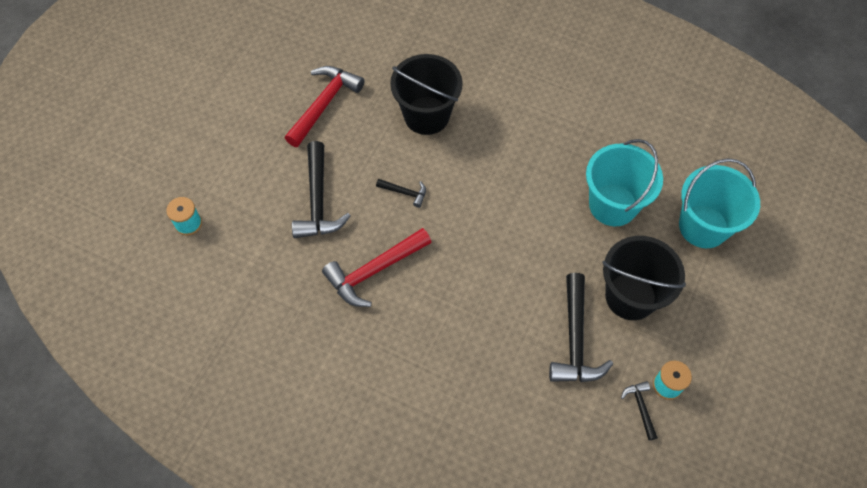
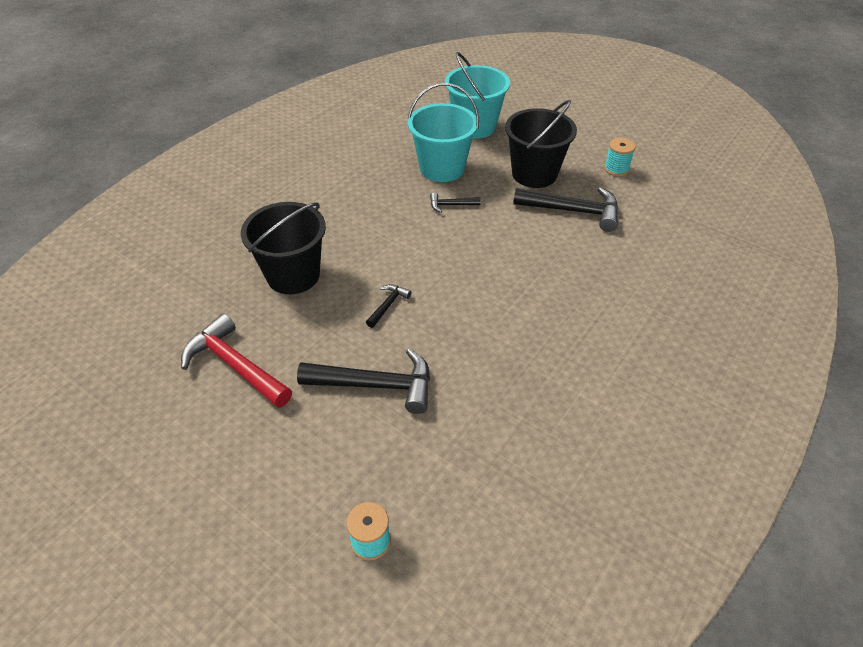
camera: 80 degrees left, 15 degrees down
red hammer [322,228,431,307] -> none
black hammer [621,381,658,440] -> black hammer moved to [430,192,481,213]

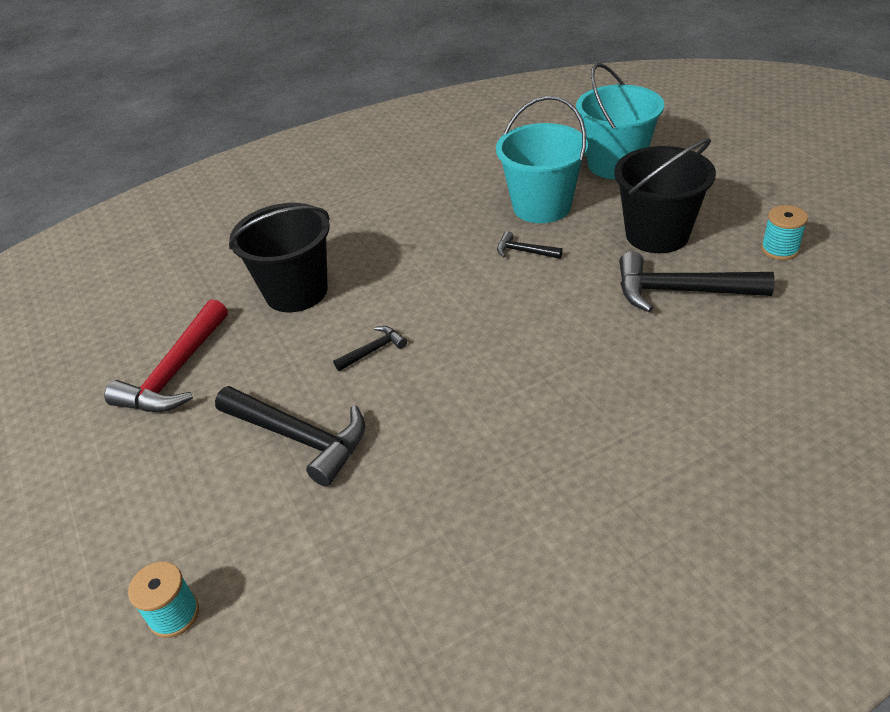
camera: 30 degrees right, 5 degrees down
red hammer [181,313,292,408] -> red hammer turned 135 degrees counterclockwise [104,299,228,412]
black hammer [513,187,618,232] -> black hammer turned 150 degrees clockwise [619,251,775,313]

